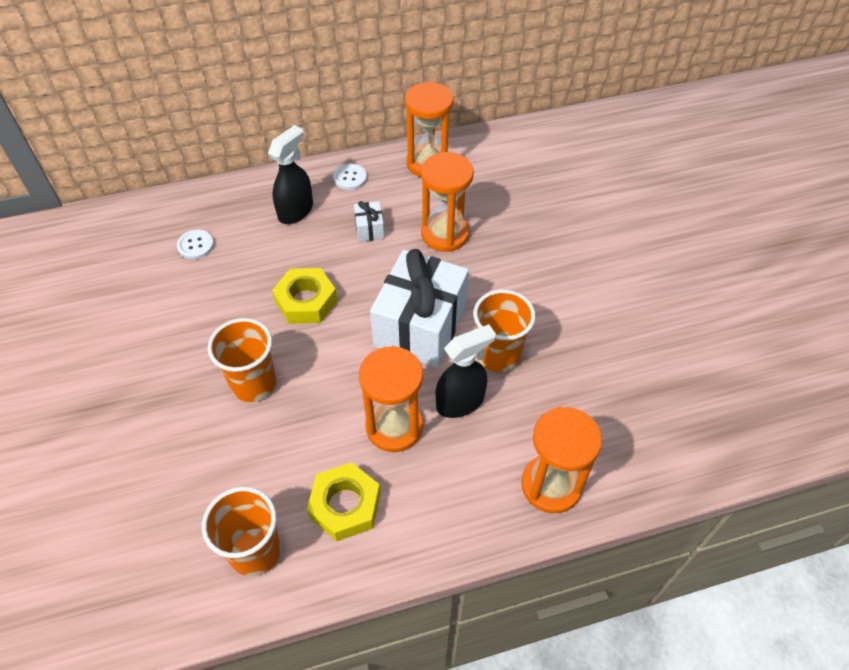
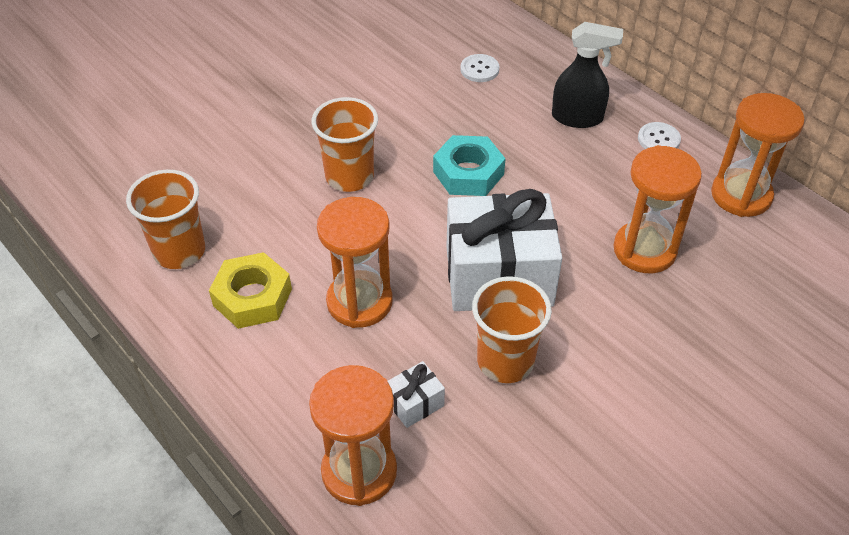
camera: 65 degrees right, 5 degrees down
yellow nut [272,268,337,324] -> turquoise nut [433,135,506,196]
white gift [354,201,384,242] -> white gift moved to [388,361,445,428]
black spray bottle [436,324,496,418] -> none

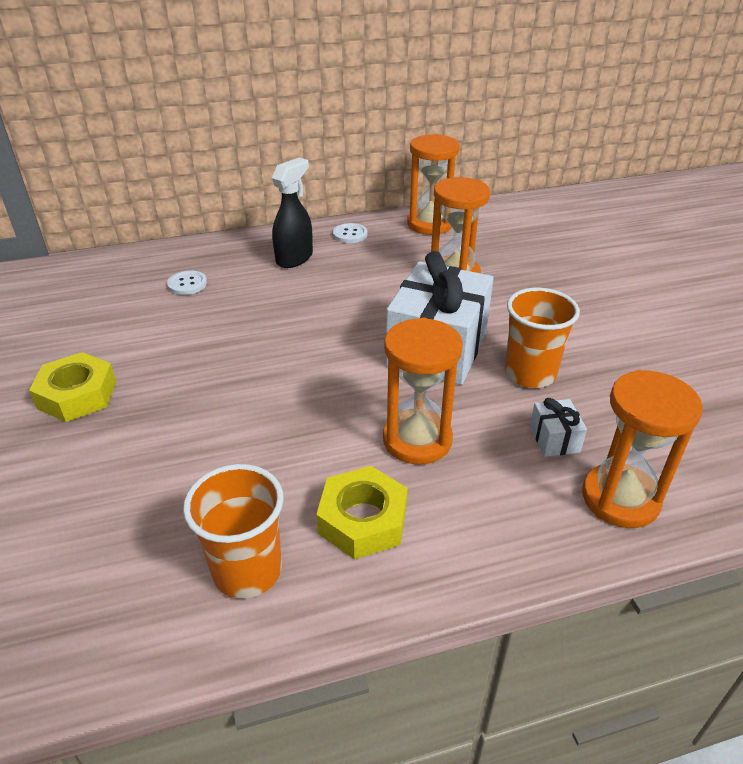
camera: 65 degrees left, 10 degrees down
orange cup [312,97,378,192] -> none
turquoise nut [433,135,506,196] -> none
none -> yellow nut [29,352,116,422]

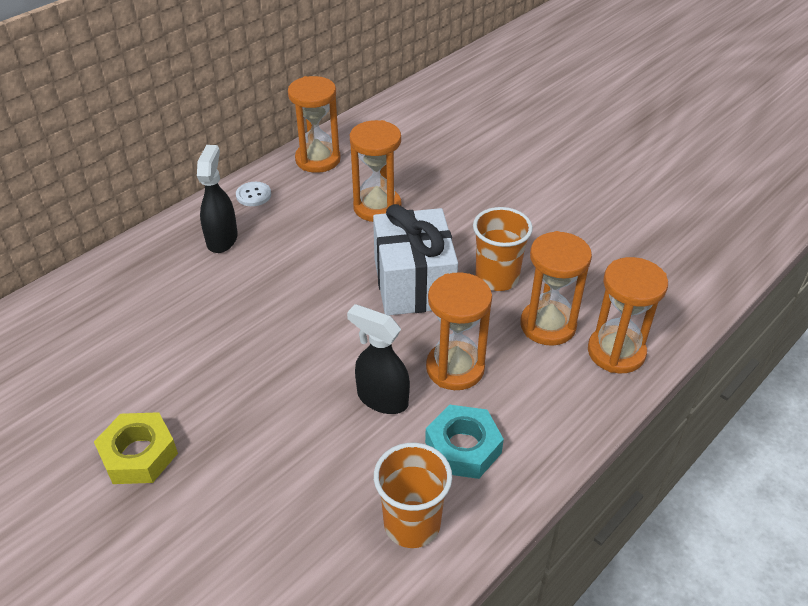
camera: 30 degrees left, 5 degrees up
white button [167,270,207,295] -> none
yellow nut [316,466,408,560] -> turquoise nut [425,405,504,479]
white gift [530,398,587,457] -> orange hourglass [520,231,592,346]
none -> black spray bottle [347,304,410,414]

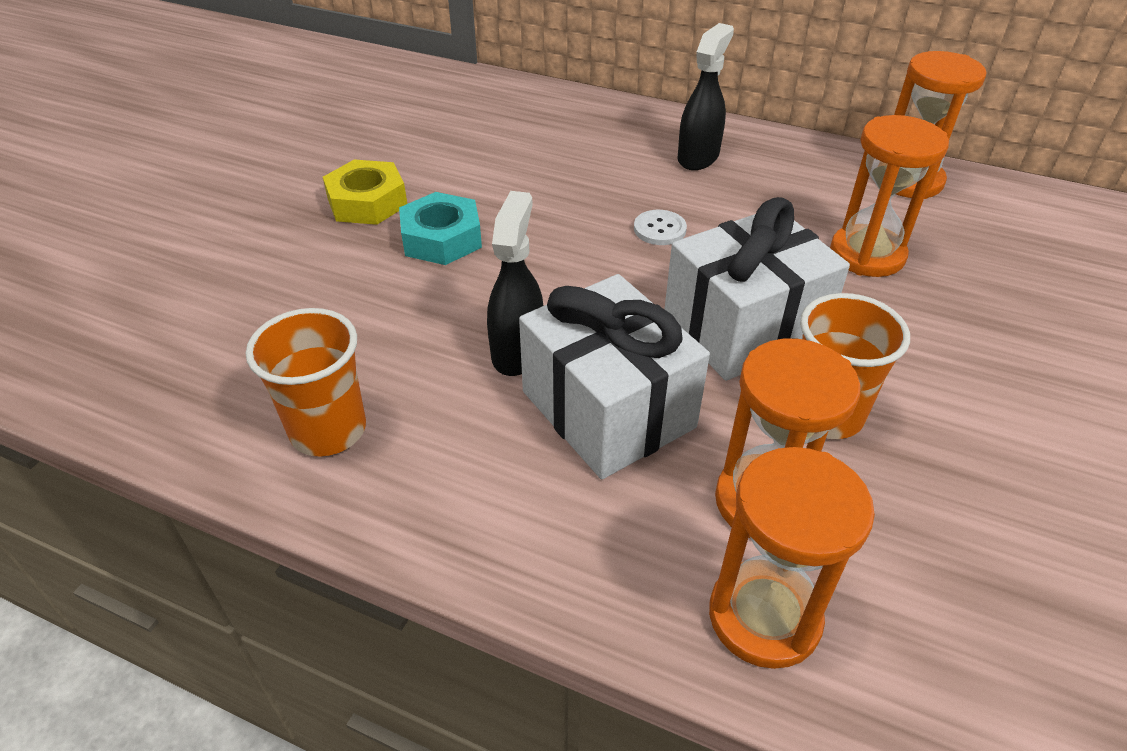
camera: 70 degrees right, 0 degrees up
black spray bottle [197,145,238,253] -> black spray bottle turned 45 degrees counterclockwise [678,23,734,170]
white button [236,182,271,206] -> white button moved to [634,210,687,245]
turquoise nut [425,405,504,479] -> turquoise nut moved to [399,192,482,265]
orange hourglass [426,272,492,390] -> white gift [519,274,710,479]

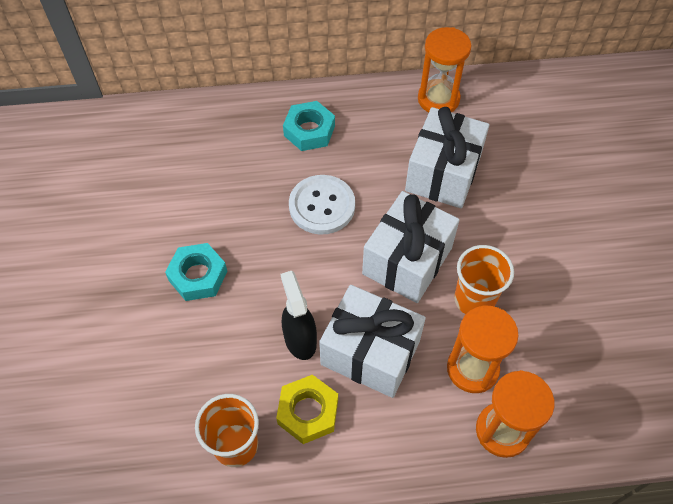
camera: 30 degrees left, 15 degrees up
yellow nut [323,160,407,225] -> yellow nut moved to [276,375,338,444]
white button [634,210,687,245] -> white button [289,175,355,235], size x1.95
black spray bottle [678,23,734,170] -> turquoise nut [283,101,335,151]
orange hourglass [830,115,949,277] -> white gift [405,107,489,208]

